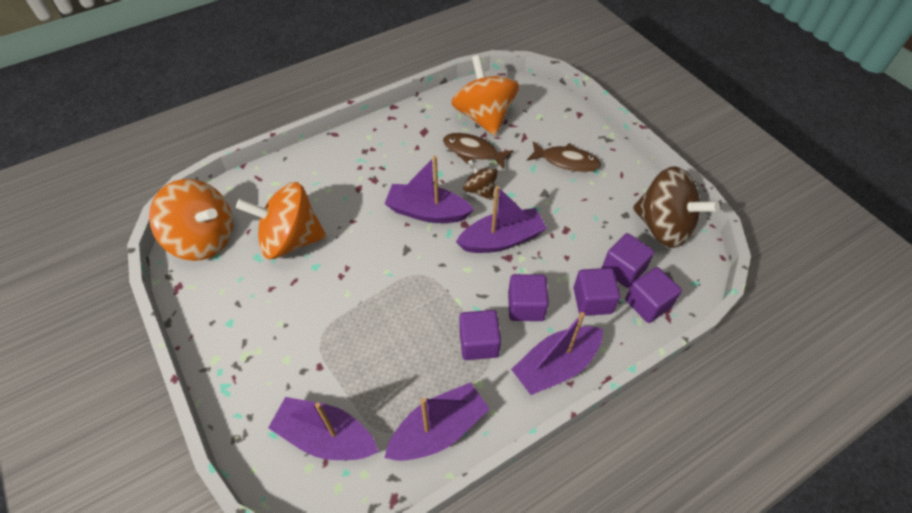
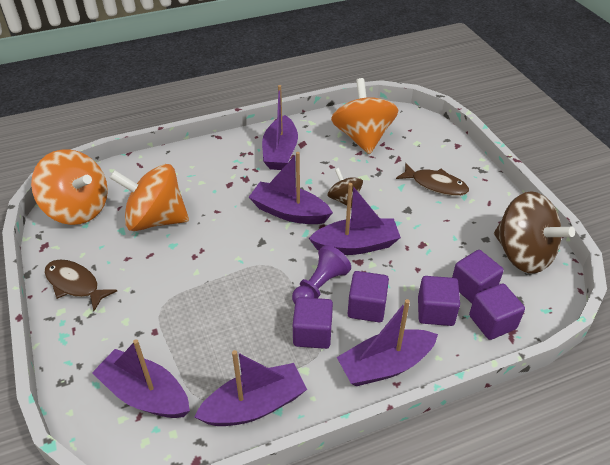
camera: 10 degrees right, 10 degrees down
brown fish [443,133,514,169] -> brown fish moved to [44,259,117,311]
none -> purple boat [262,85,298,170]
none -> purple pawn [292,245,351,304]

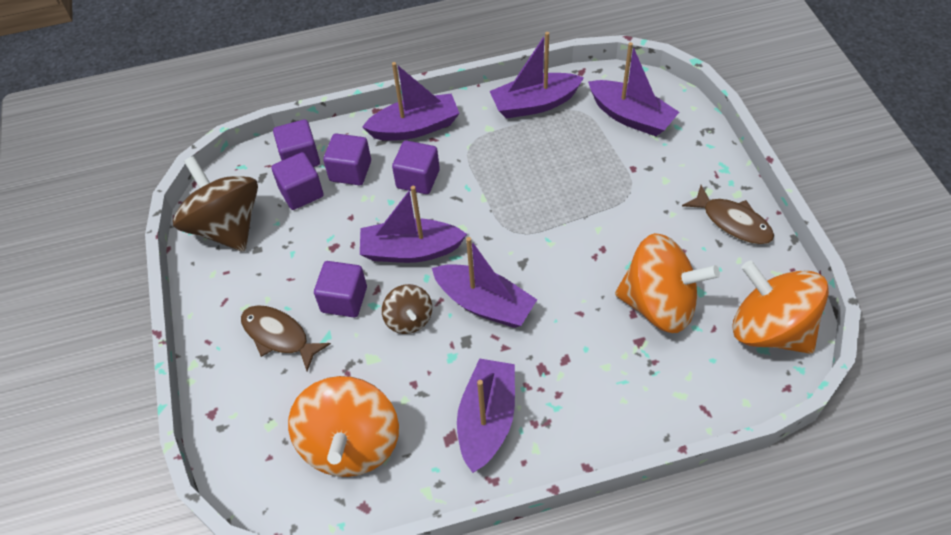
camera: 170 degrees left, 10 degrees up
purple pawn [292,245,351,304] -> none
purple cube [293,297,333,349] -> purple cube moved to [314,261,367,317]

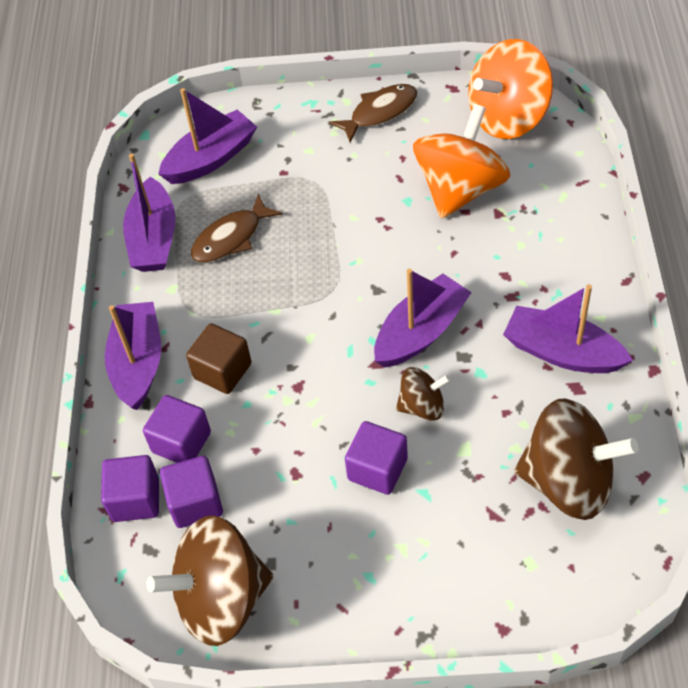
camera: 75 degrees left, 0 degrees up
brown fish [241,305,331,371] -> brown fish moved to [191,194,283,262]
orange spinning top [288,376,399,477] -> brown spinning top [514,398,638,520]
purple boat [360,186,467,263] -> none
purple cube [392,140,440,194] -> brown cube [186,324,251,394]

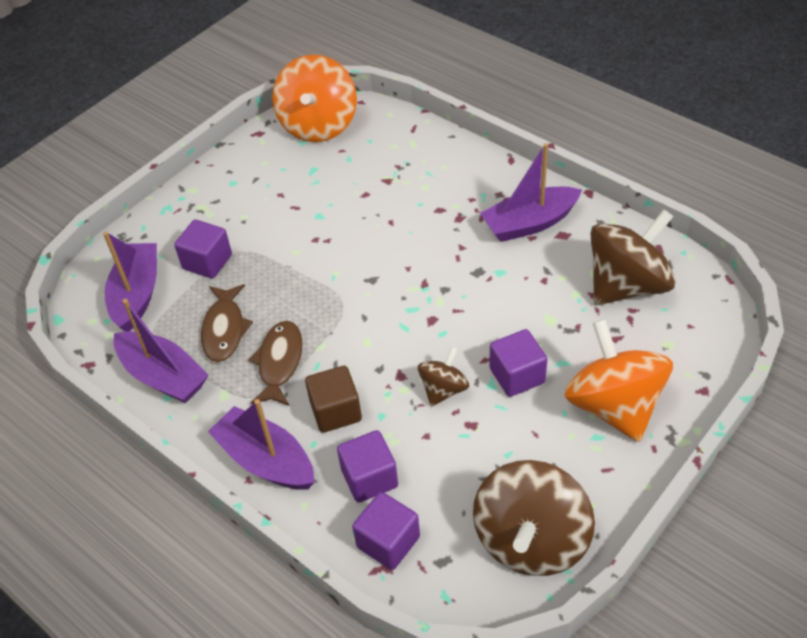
camera: 50 degrees left, 5 degrees down
purple cube [160,456,223,528] -> purple cube moved to [174,220,232,279]
brown fish [329,84,417,143] -> brown fish moved to [249,321,303,406]
purple boat [374,269,472,368] -> none
brown spinning top [396,367,451,421] -> brown spinning top moved to [418,347,469,407]
orange spinning top [413,104,510,219] -> orange spinning top moved to [565,319,673,442]

